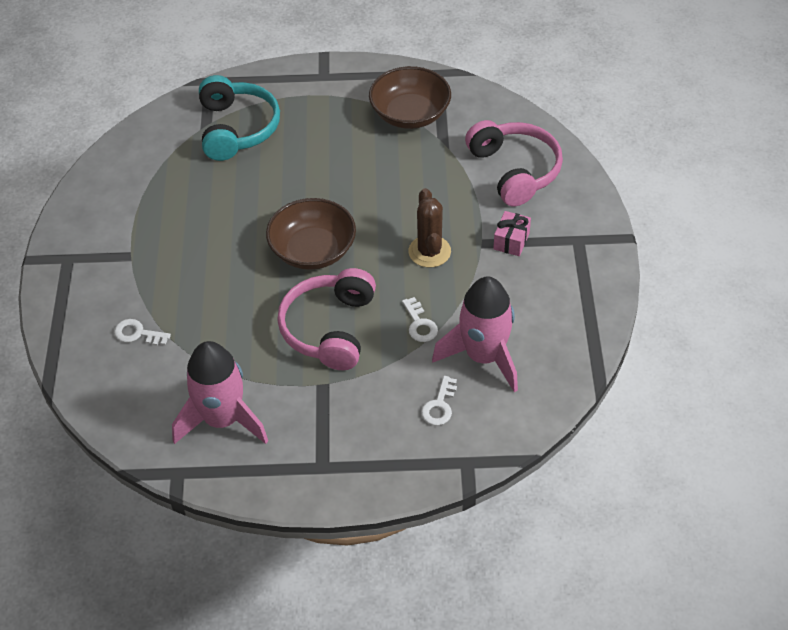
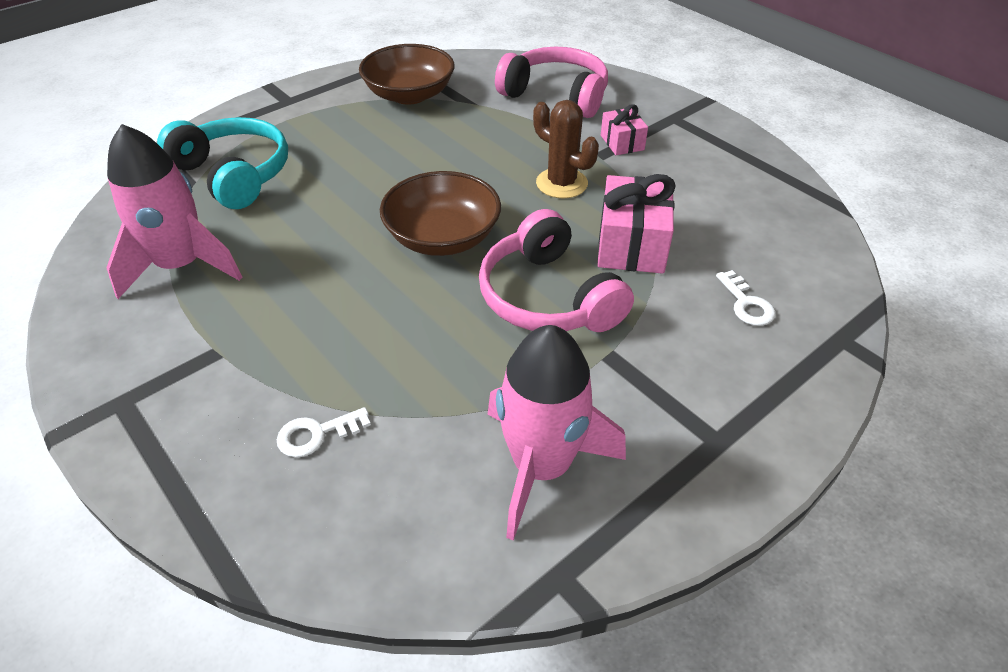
camera: 40 degrees left, 5 degrees down
white key [402,297,438,342] -> pink gift [597,174,676,274]
pink rocket [432,277,518,392] -> pink rocket moved to [106,124,242,299]

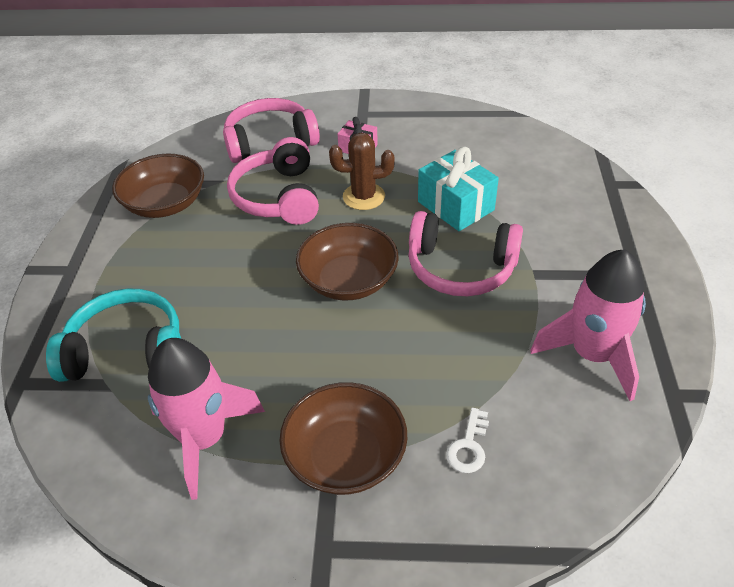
camera: 45 degrees left, 0 degrees up
pink gift [597,174,676,274] -> turquoise gift [418,147,499,231]
white key [716,270,775,326] -> none
none -> pink headphones [227,137,319,225]
none -> brown bowl [279,382,407,495]

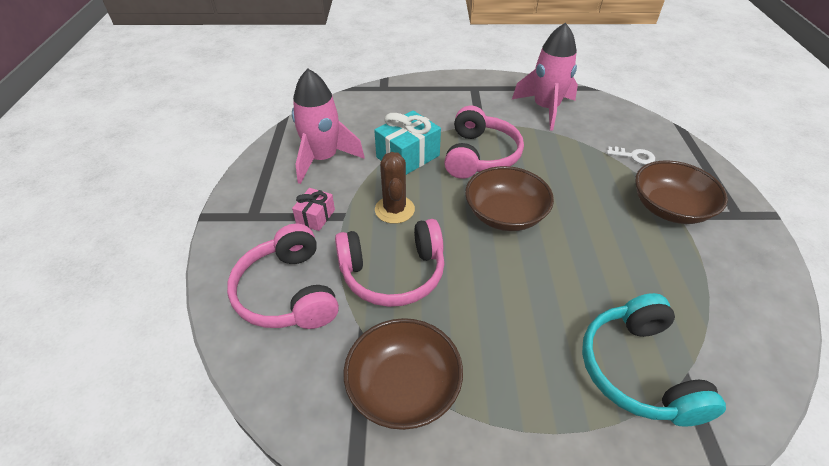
camera: 95 degrees left, 0 degrees up
pink rocket [148,338,265,500] -> pink rocket moved to [292,69,365,184]

